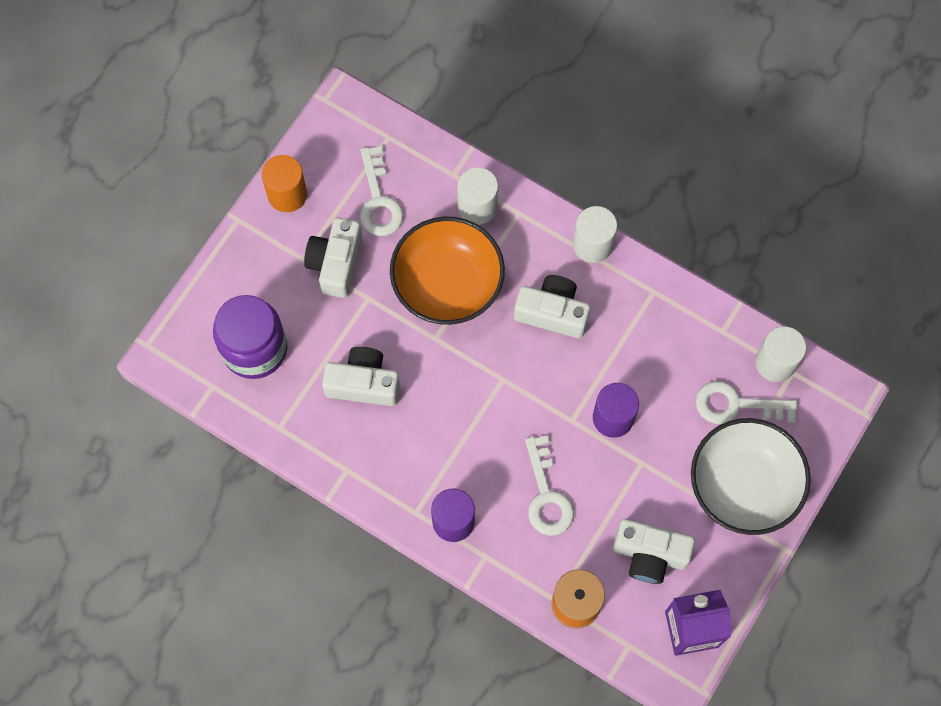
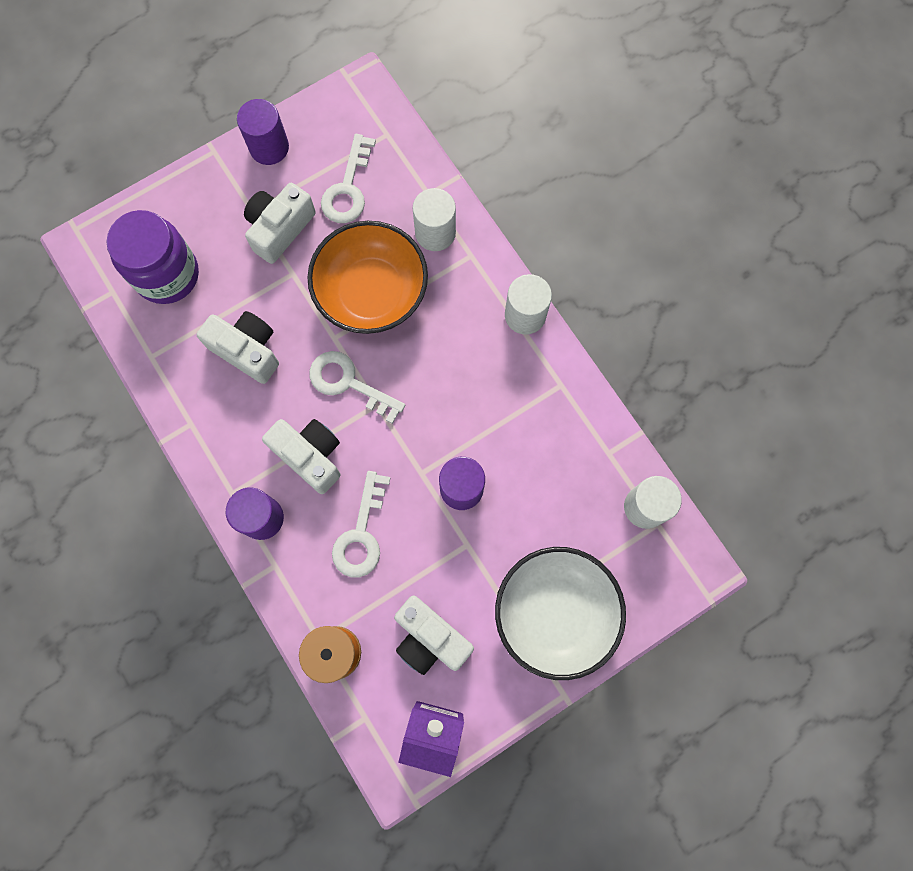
camera: 25 degrees right, 5 degrees up
orange cylinder [262,155,307,212] -> purple cylinder [237,99,289,165]
white camera [514,275,590,338] -> white camera moved to [262,419,341,494]
white key [696,381,798,424] -> white key moved to [309,351,405,424]

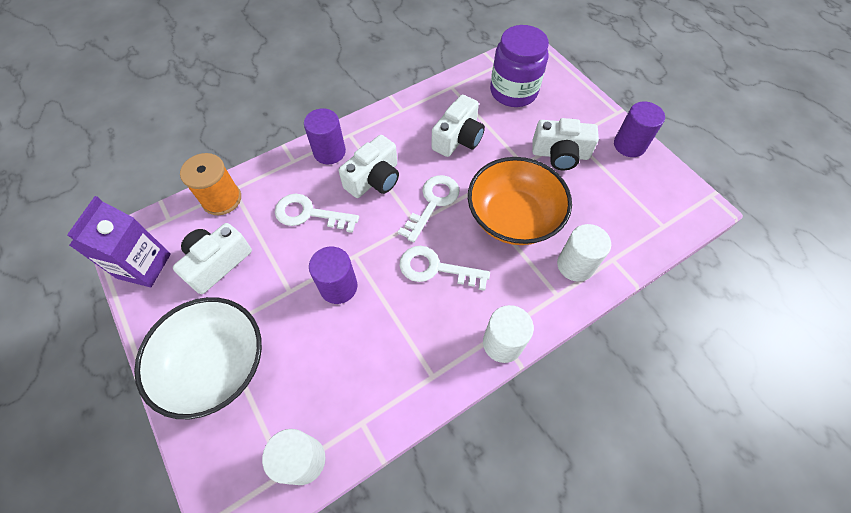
camera: 90 degrees right, 15 degrees down
white camera [244,183,316,264] -> white camera turned 150 degrees clockwise [532,118,599,170]
white key [321,134,376,223] -> white key moved to [400,246,490,291]

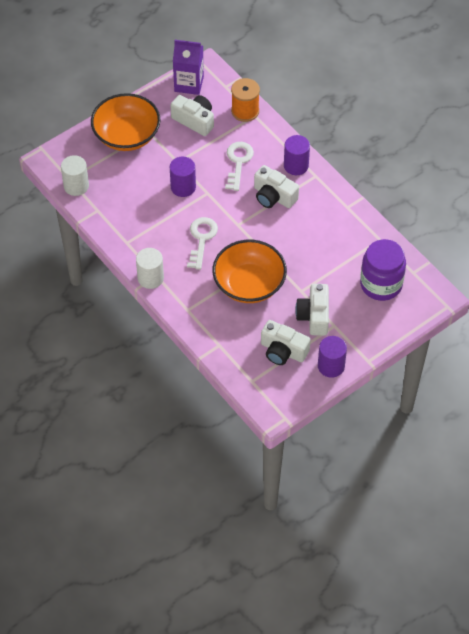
camera: 85 degrees right, 5 degrees down
white bowl [134,297,262,419] -> orange bowl [91,93,160,151]
white key [398,175,459,243] -> none
white camera [431,95,485,157] -> white camera moved to [261,320,311,365]
white cylinder [557,224,611,282] -> none

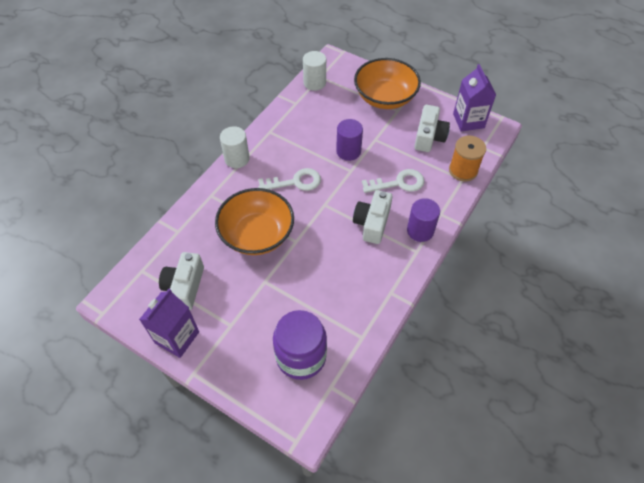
camera: 70 degrees right, 0 degrees up
white camera [295,284,329,336] -> none
purple cylinder [318,336,347,378] -> purple carton [139,289,199,358]

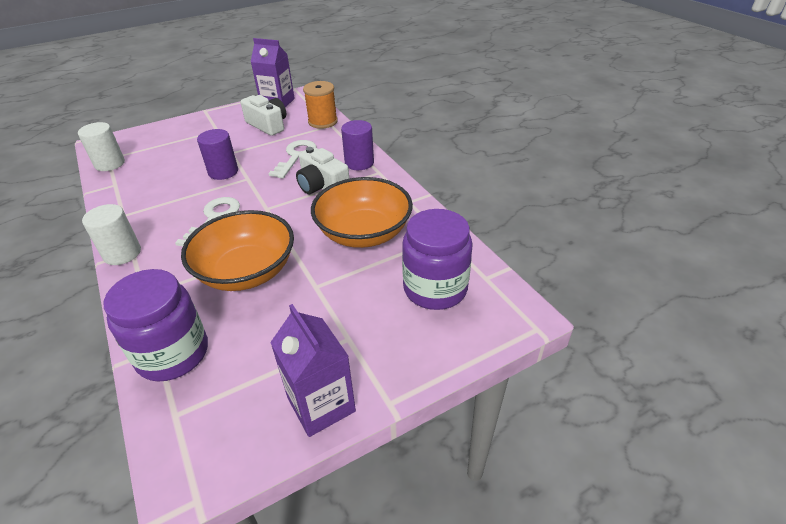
camera: 60 degrees left, 15 degrees down
white camera [159,252,204,310] -> none
orange bowl [354,58,421,109] -> orange bowl moved to [311,177,413,248]
none -> purple jar [104,269,208,381]

